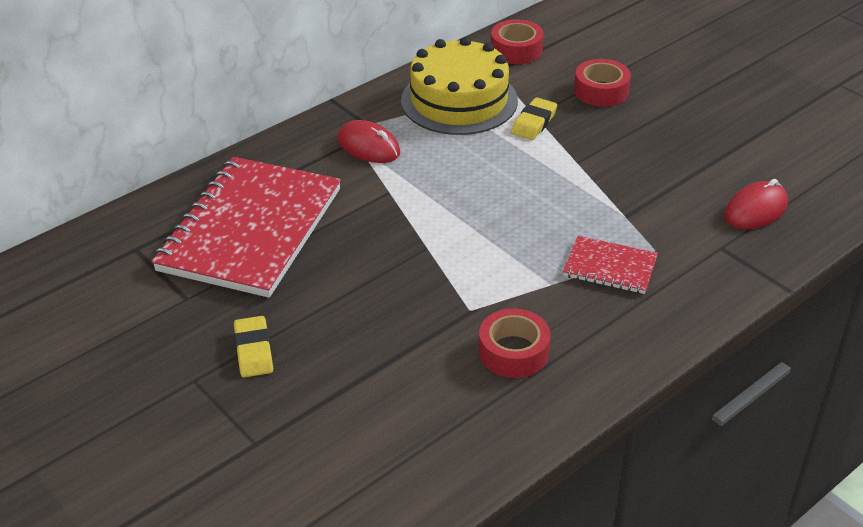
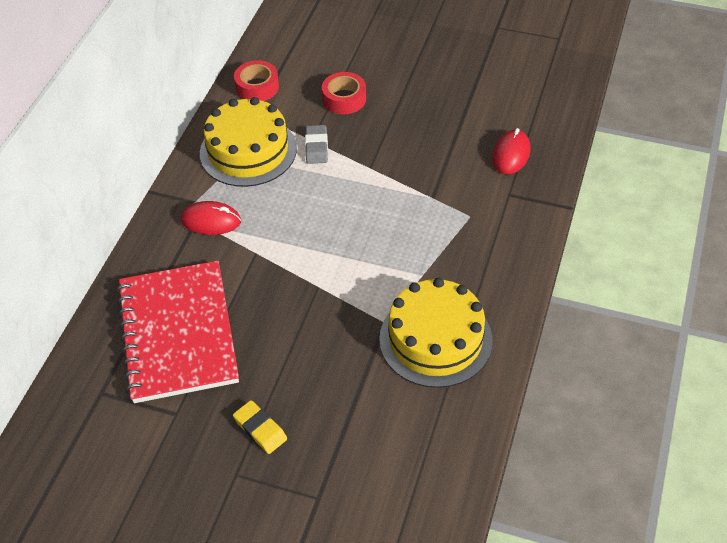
camera: 30 degrees left, 10 degrees up
red tape [479,309,551,378] -> yellow cake [379,278,493,388]
yellow eraser [511,97,557,140] -> grey eraser [305,125,328,164]
red notebook [563,236,658,294] -> none

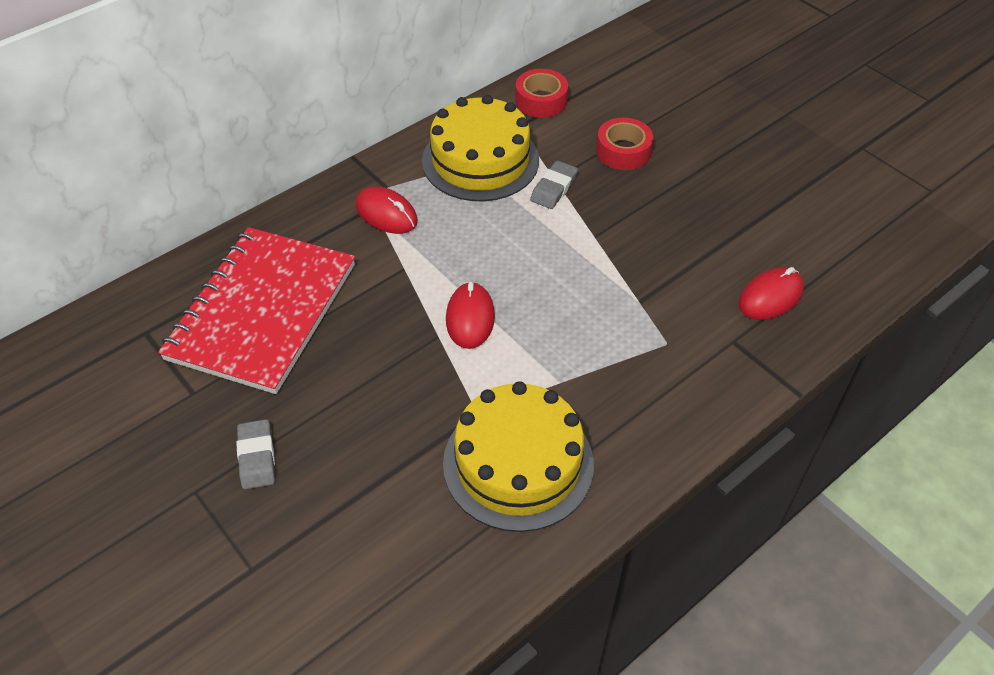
camera: 30 degrees right, 0 degrees up
yellow eraser [233,400,287,454] -> grey eraser [236,419,275,489]
none -> red mouse [446,281,495,349]

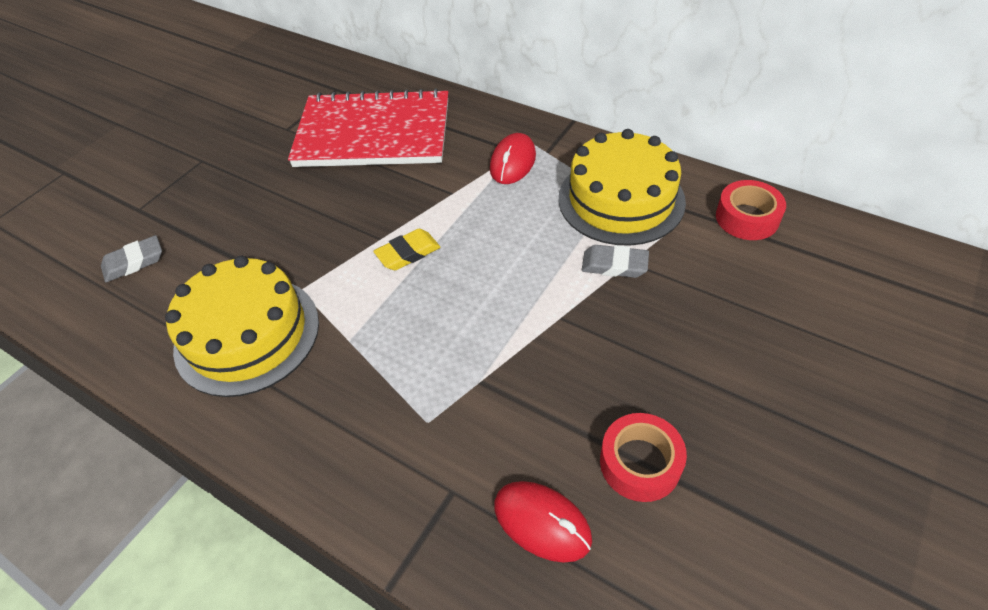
camera: 75 degrees right, 0 degrees up
grey eraser [236,419,275,489] -> grey eraser moved to [101,235,162,282]
red mouse [446,281,495,349] -> yellow eraser [373,229,440,270]
red tape [596,118,653,170] -> red tape moved to [600,413,687,502]

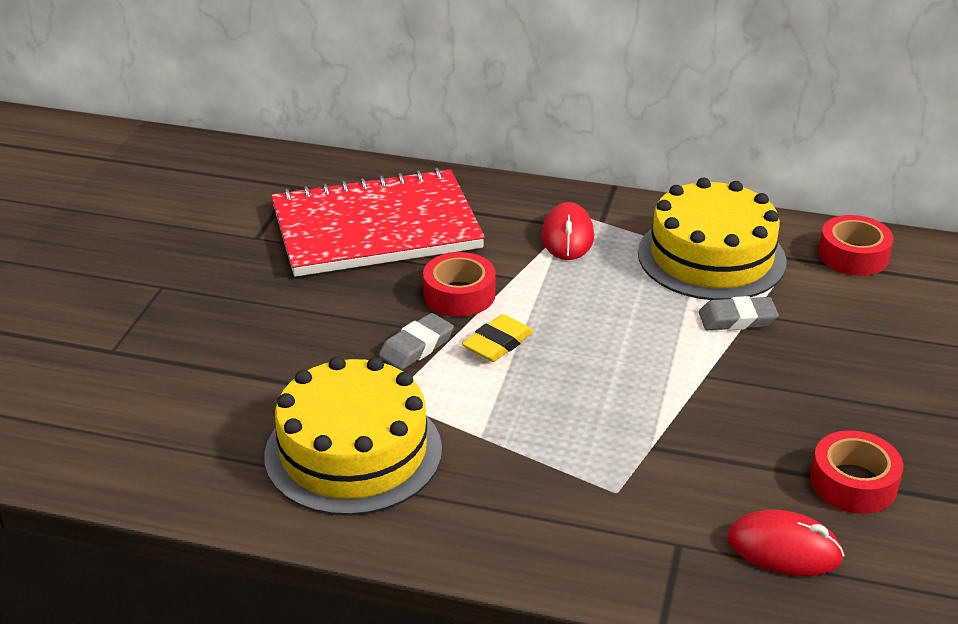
camera: 20 degrees left, 15 degrees down
grey eraser [101,235,162,282] -> grey eraser moved to [379,313,454,370]
none -> red tape [423,252,496,317]

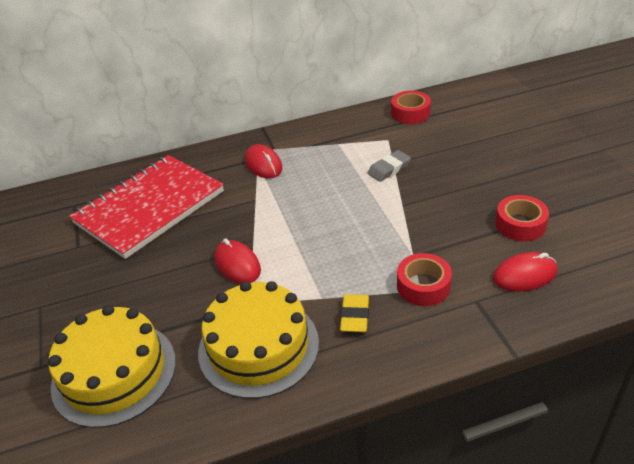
camera: 30 degrees left, 5 degrees up
grey eraser [379,313,454,370] -> red mouse [214,238,261,283]
red tape [423,252,496,317] -> red tape moved to [397,253,452,306]
yellow eraser [462,314,533,362] -> yellow eraser moved to [340,294,369,332]
yellow cake [638,178,787,300] -> yellow cake moved to [48,305,176,428]

